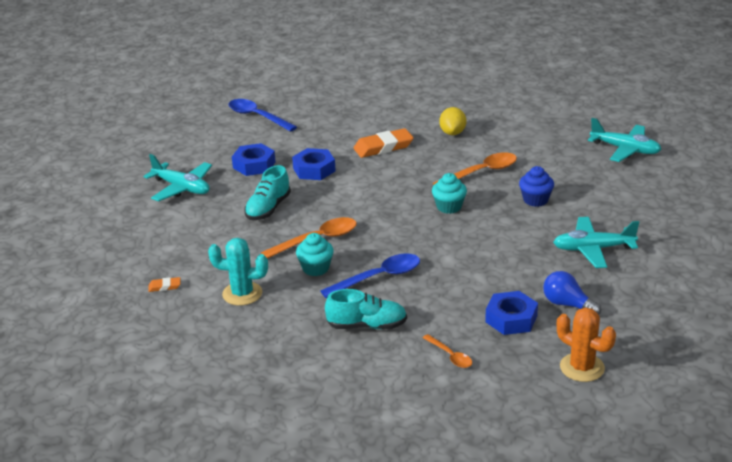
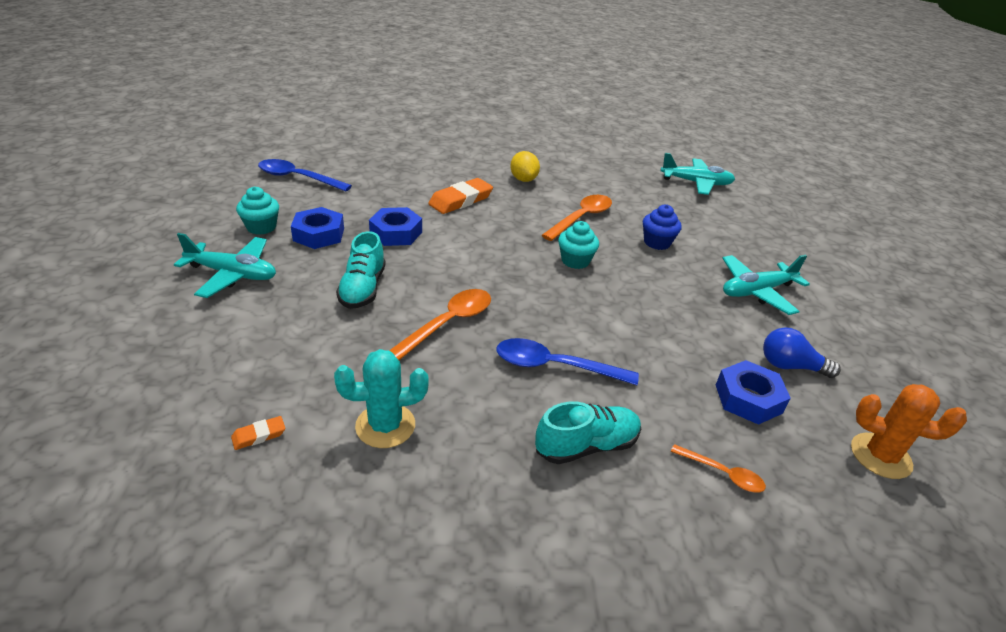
camera: 25 degrees left, 5 degrees up
turquoise cupcake [296,233,334,276] -> turquoise cupcake moved to [236,187,279,235]
blue spoon [320,253,420,298] -> blue spoon turned 120 degrees counterclockwise [497,338,639,385]

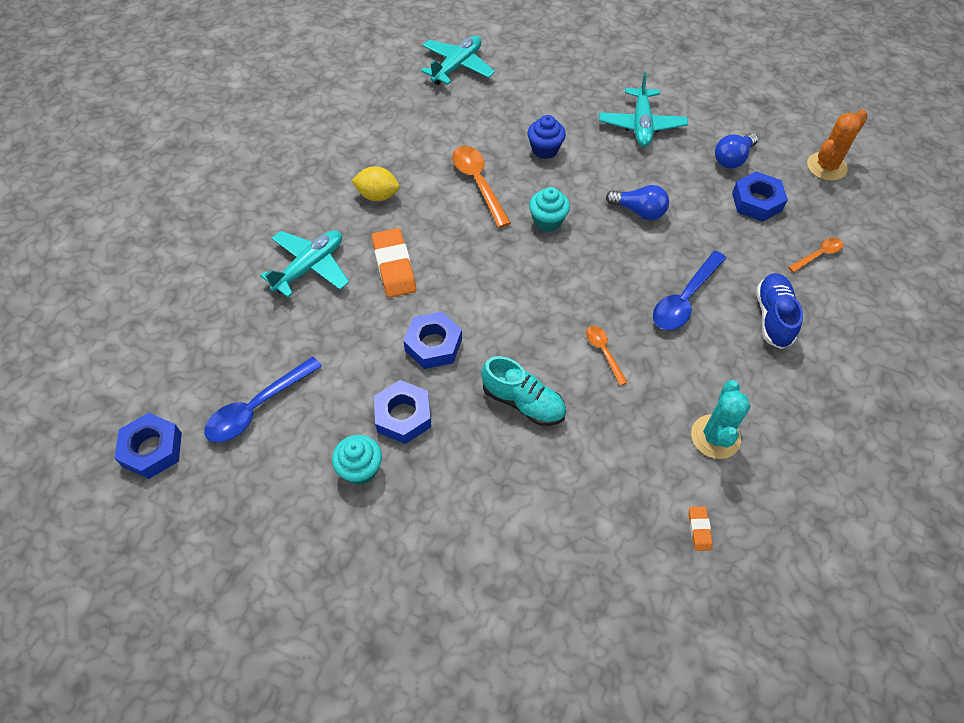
camera: 60 degrees left, 20 degrees up
turquoise plane [174,233,276,298] -> turquoise plane moved to [260,230,349,297]
orange spoon [389,289,491,360] -> orange spoon [586,325,628,386], size x0.57
turquoise shoe [535,402,641,464] -> blue shoe [756,273,803,349]
none -> blue nut [114,413,182,479]
none -> blue light bulb [606,185,669,220]

